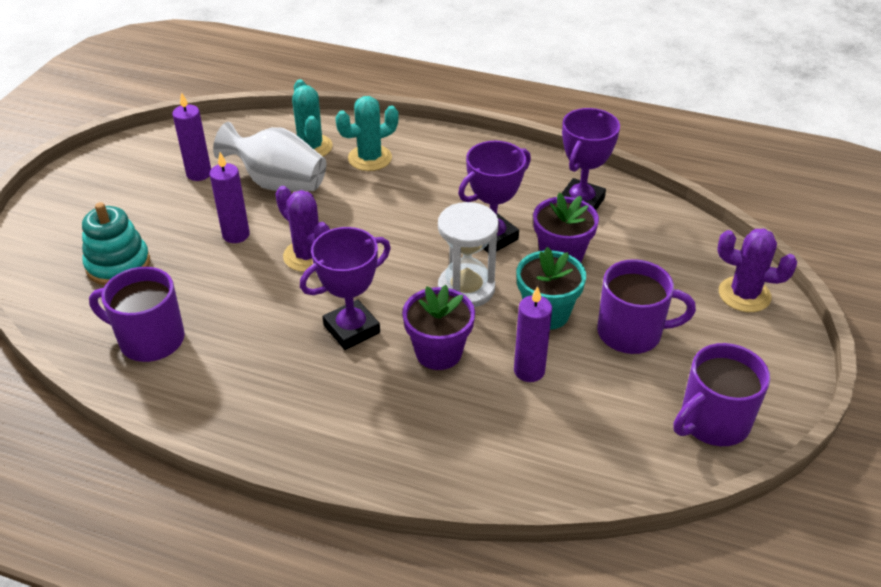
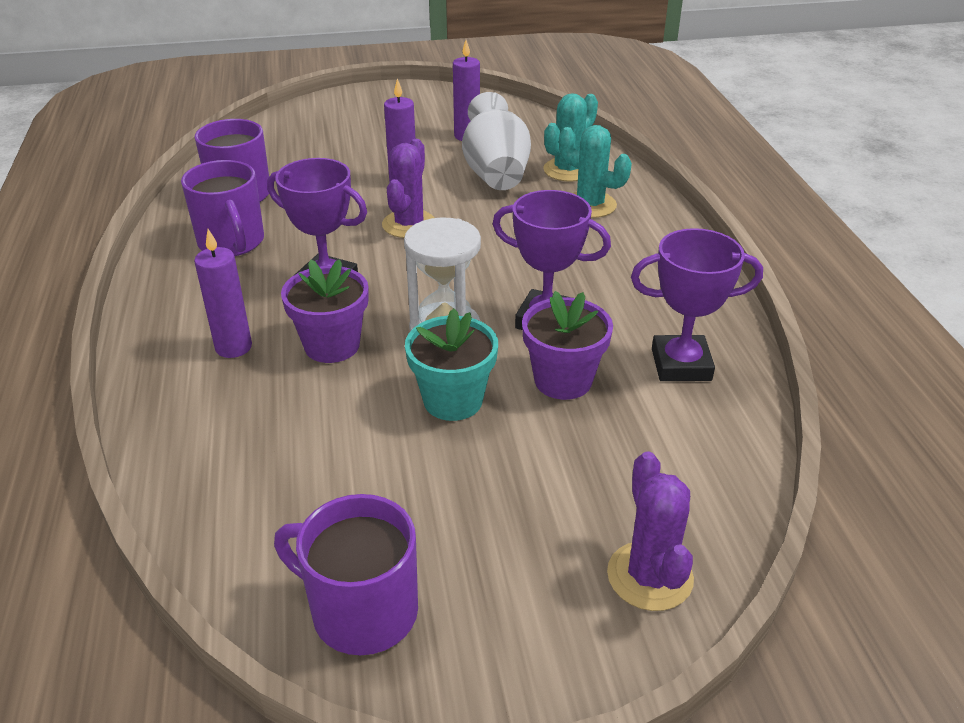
camera: 60 degrees right, 5 degrees down
turquoise stacking toy [82,202,150,286] -> none
purple candle [514,286,552,382] -> purple candle moved to [194,229,252,358]
purple mug [597,259,696,354] -> purple mug moved to [181,160,264,256]

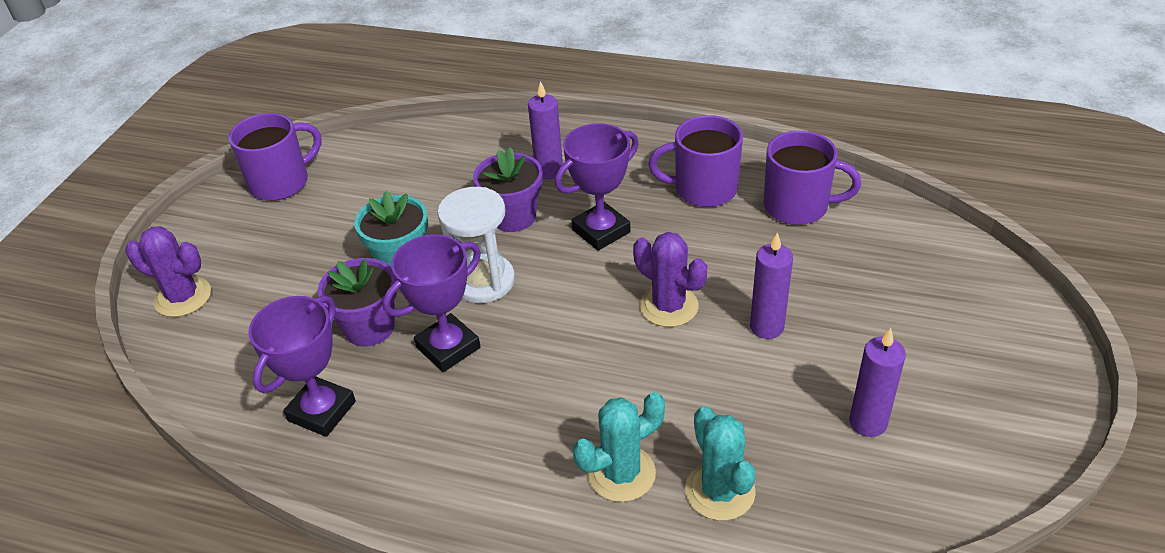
camera: 120 degrees right, 5 degrees up
white vase [462,92,531,190] -> none

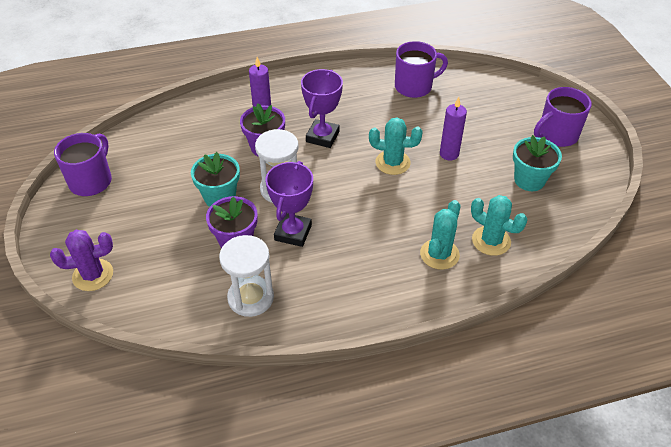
camera: 35 degrees left, 5 degrees up
purple trophy [248,295,356,437] -> white hourglass [219,235,274,317]
purple cactus [633,232,707,327] -> turquoise cactus [369,117,423,175]
purple mug [648,115,743,207] -> purple mug moved to [534,87,591,147]
purple candle [849,328,906,437] -> turquoise flower pot [513,135,562,191]

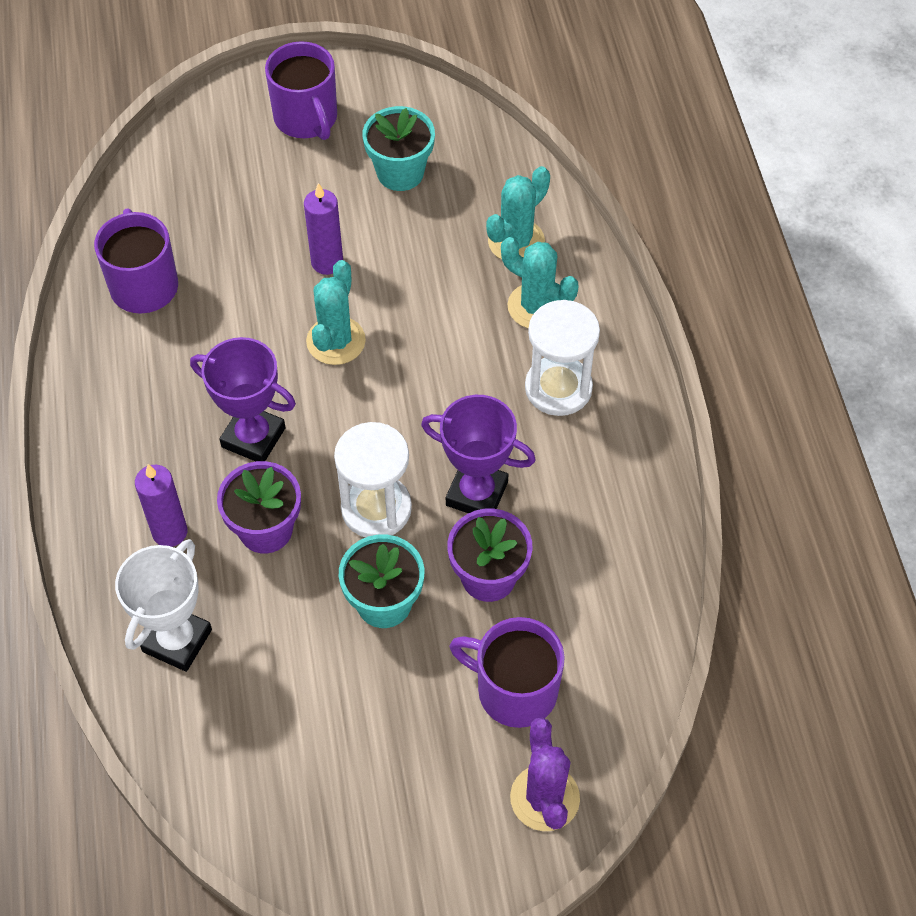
camera: 85 degrees left, 10 degrees up
purple mug [54,133,112,196] -> purple mug moved to [450,617,565,728]
white hourglass [219,235,274,317] -> white hourglass moved to [525,300,600,416]
none -> white trophy [115,539,212,672]

